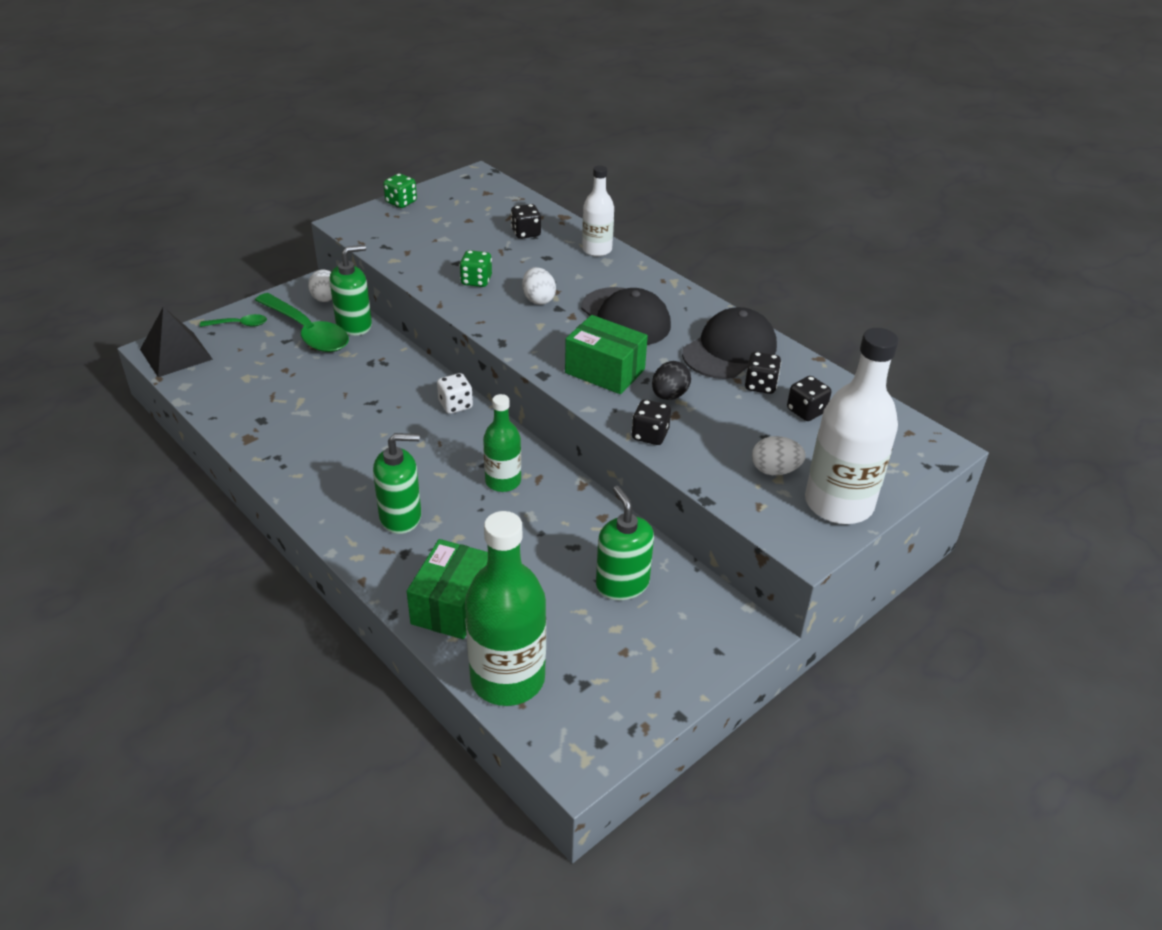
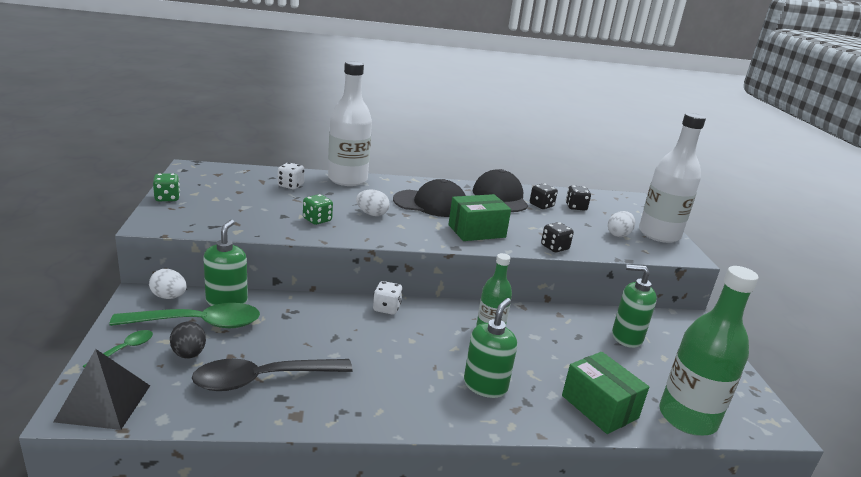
camera: 55 degrees left, 15 degrees down
black dice [511,204,541,239] -> white dice [278,162,304,189]
white bottle [582,165,614,257] -> white bottle [328,61,372,186], size x1.73
black egg [652,361,691,400] -> black egg moved to [170,322,206,359]
none -> black spoon [192,359,353,391]

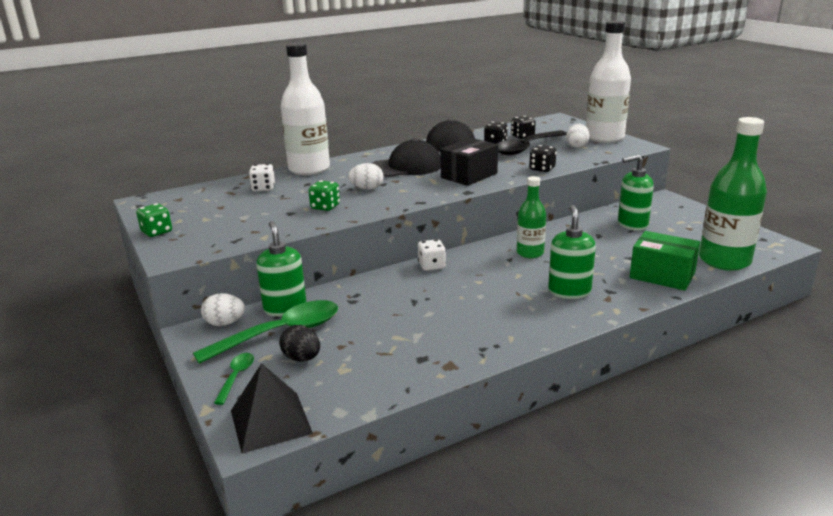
camera: 20 degrees left, 0 degrees up
black spoon [192,359,353,391] -> black spoon moved to [497,130,567,155]
green box [448,194,511,241] -> black box [440,138,498,186]

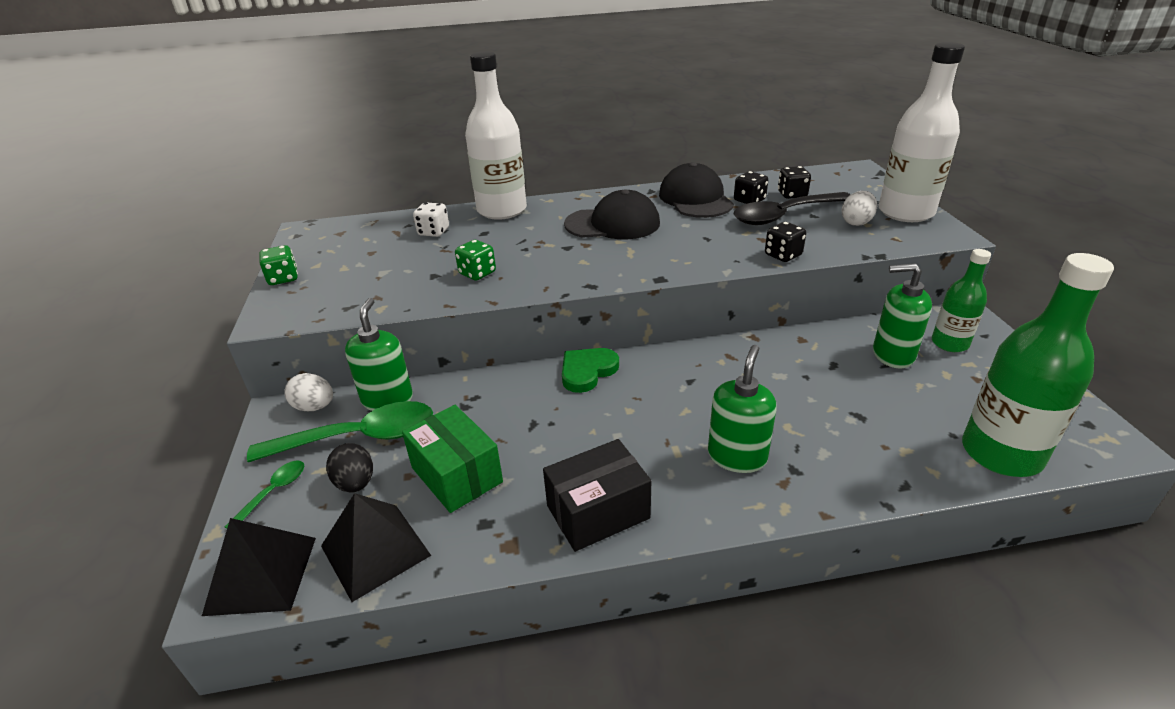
camera: 20 degrees right, 10 degrees up
white egg [348,163,384,190] -> none
white dice [418,239,446,271] -> green heart [562,348,619,393]
black box [440,138,498,186] -> black box moved to [543,439,651,552]
green bottle [517,176,546,258] -> green bottle moved to [932,249,991,352]
green box [630,231,700,291] -> green box moved to [402,405,503,513]
none -> black pyramid [321,493,431,602]

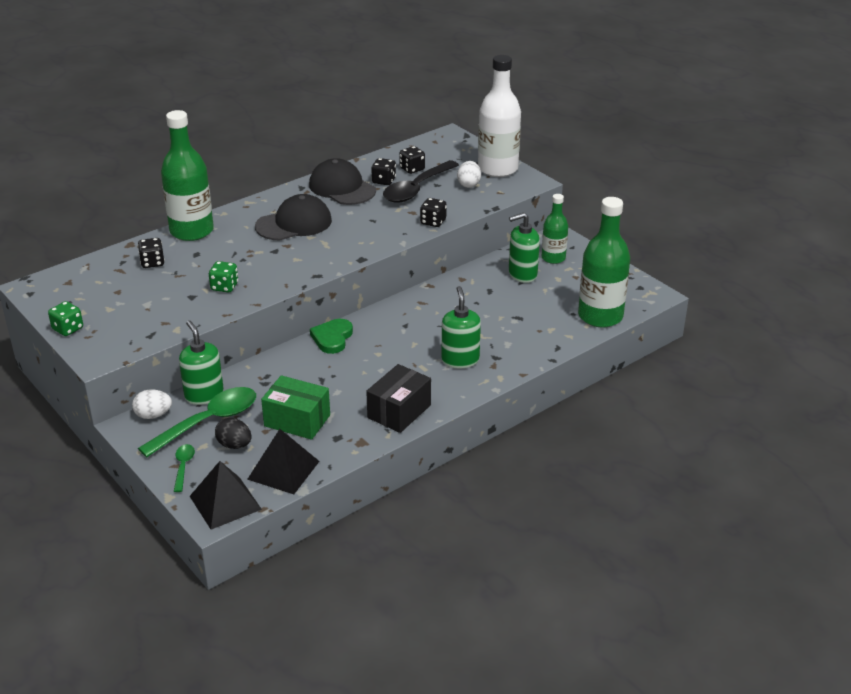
camera: 30 degrees left, 0 degrees up
white dice [413,202,449,237] -> black dice [138,238,165,268]
white bottle [465,51,527,220] -> green bottle [161,110,214,241]

